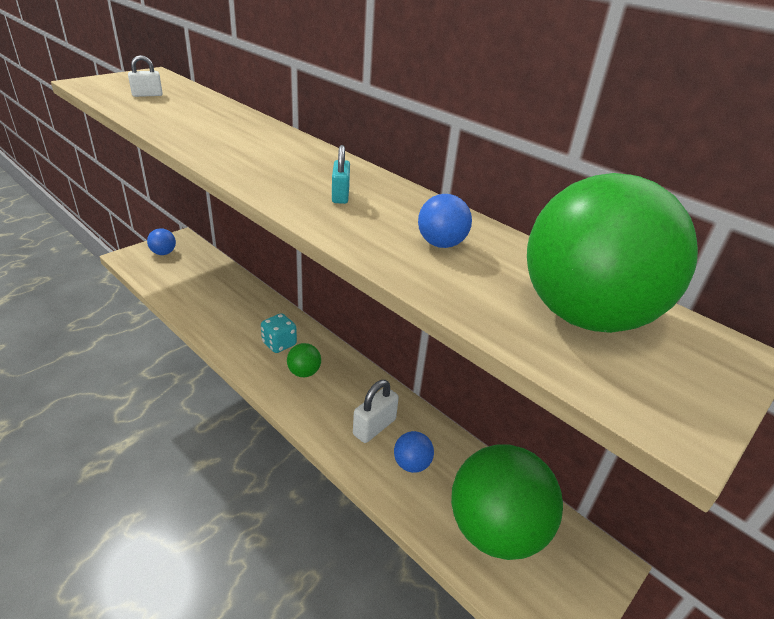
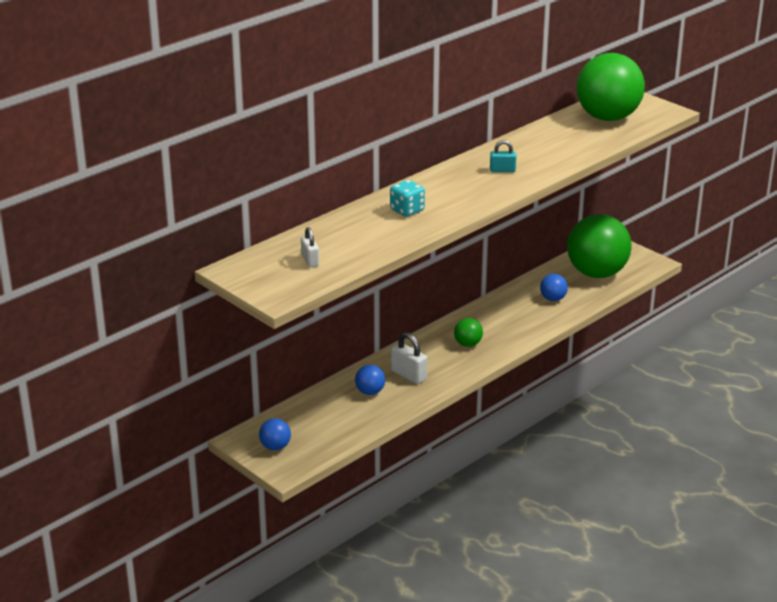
camera: 85 degrees left, 5 degrees down
turquoise dice [261,313,297,353] -> turquoise dice moved to [390,180,425,217]
white padlock [353,380,399,443] -> white padlock moved to [391,332,427,384]
blue ball [418,194,472,248] -> blue ball moved to [355,365,385,395]

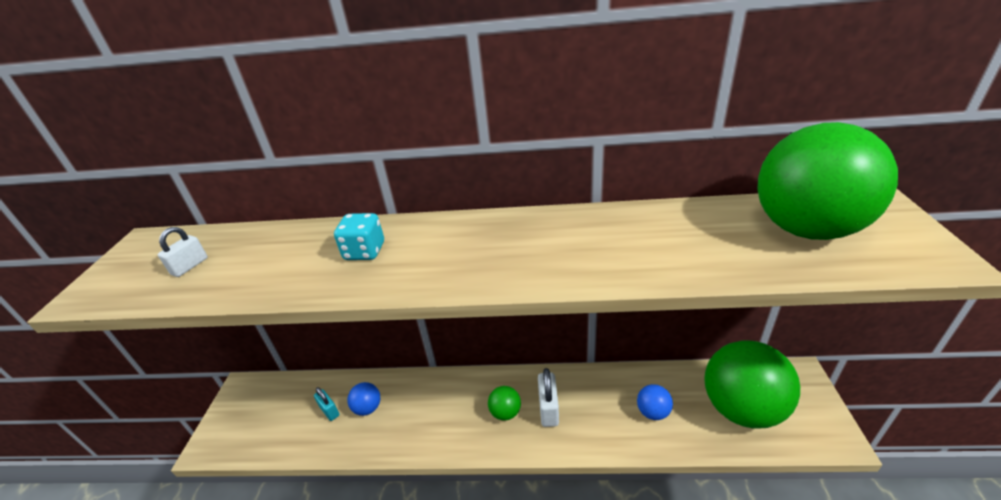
camera: 50 degrees right, 5 degrees up
blue ball [259,418,291,450] -> none
white padlock [391,332,427,384] -> white padlock moved to [538,368,559,427]
turquoise padlock [490,140,517,172] -> turquoise padlock moved to [314,387,339,421]

